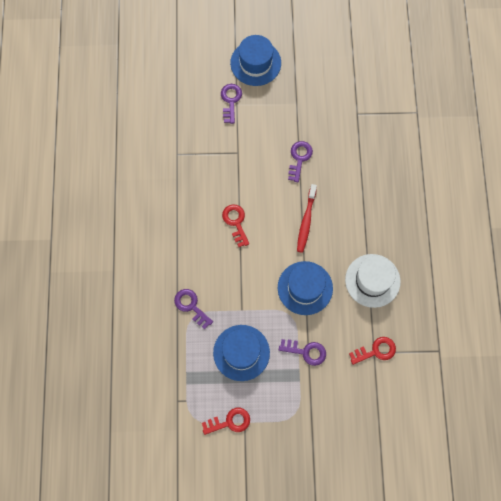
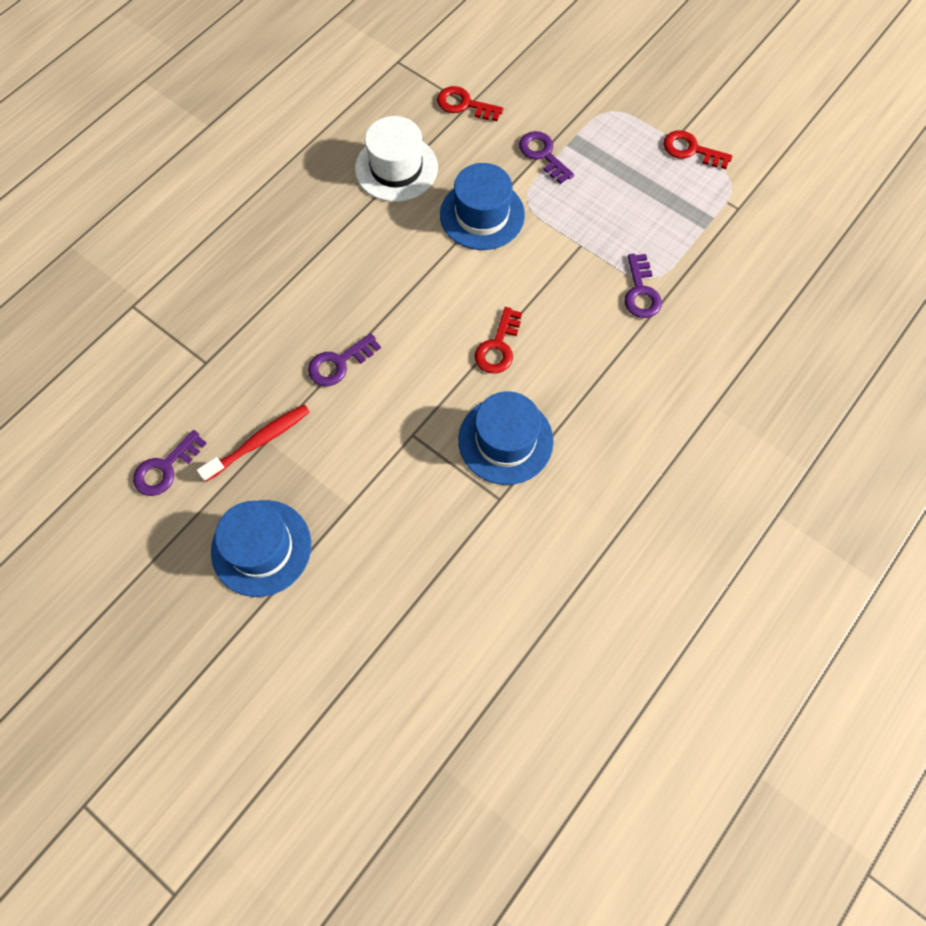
camera: 140 degrees left, 5 degrees down
blue hat [213,325,270,381] -> blue hat moved to [458,391,554,485]
purple key [221,84,242,124] -> purple key moved to [133,430,207,496]
red toothbrush [297,184,317,253] -> red toothbrush moved to [197,404,310,482]

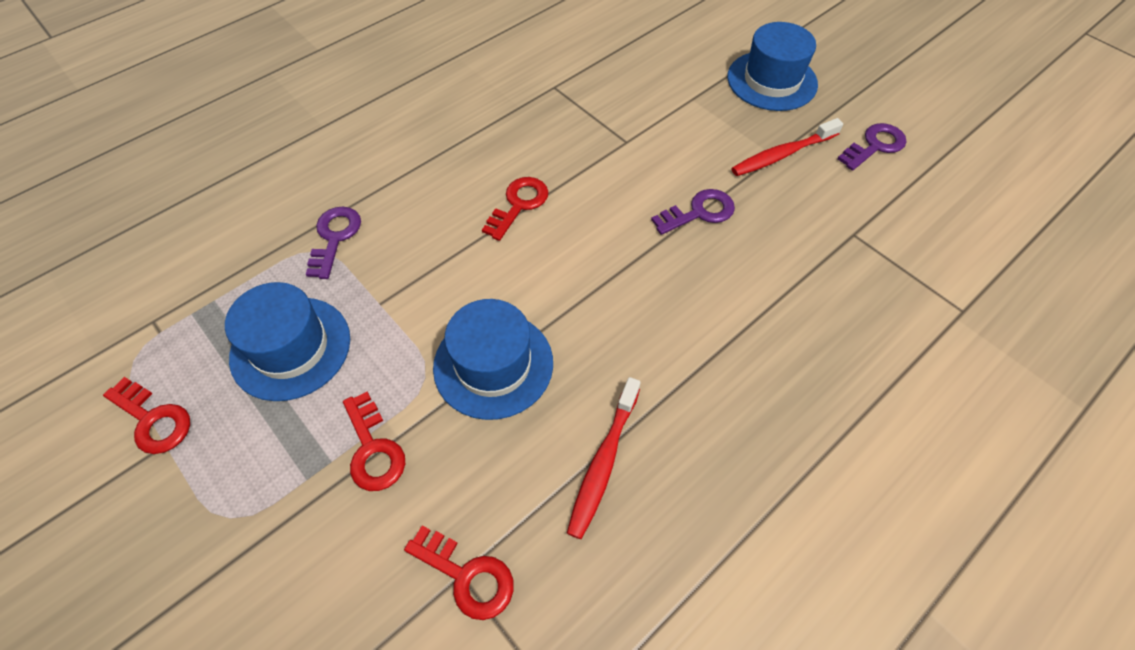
camera: 170 degrees left, 10 degrees down
white hat [355,116,438,202] -> red toothbrush [567,377,641,539]
blue hat [458,391,554,485] -> blue hat moved to [225,282,350,401]
purple key [519,131,574,184] -> red key [343,392,405,491]

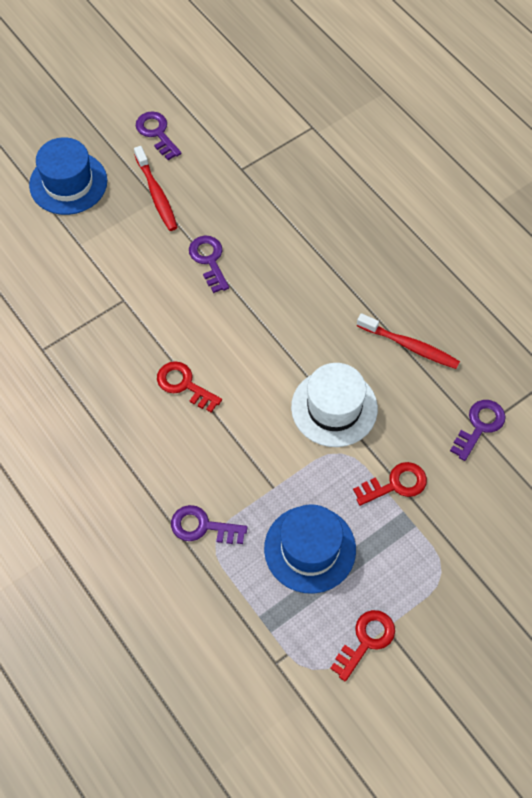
camera: 85 degrees left, 5 degrees up
red key [404,526,514,620] -> purple key [450,400,506,461]
blue hat [433,299,553,420] -> white hat [291,363,378,447]

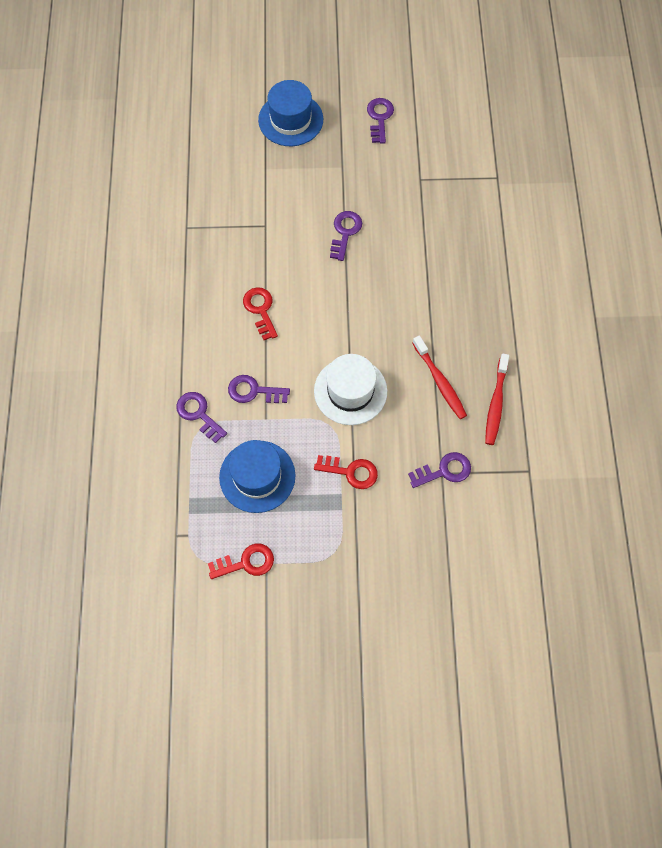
camera: 35 degrees right, 5 degrees up
red toothbrush [134,146,178,231] -> red toothbrush moved to [485,353,509,445]
none -> purple key [228,375,290,403]

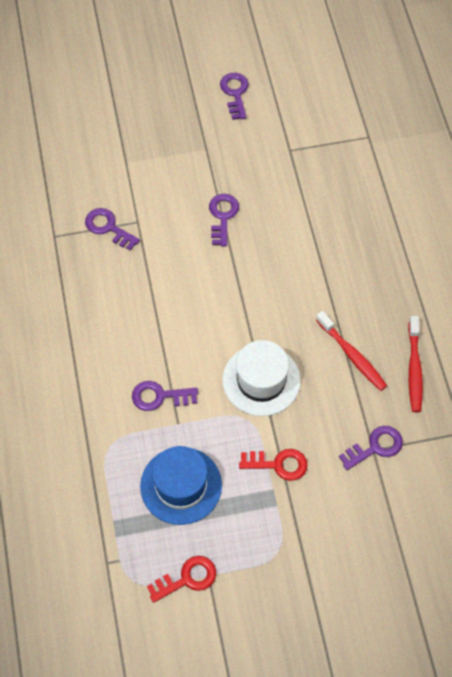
camera: 10 degrees left, 5 degrees down
purple key [176,392,227,443] -> purple key moved to [85,208,140,251]
red key [243,287,278,340] -> none
blue hat [258,80,323,146] -> none

